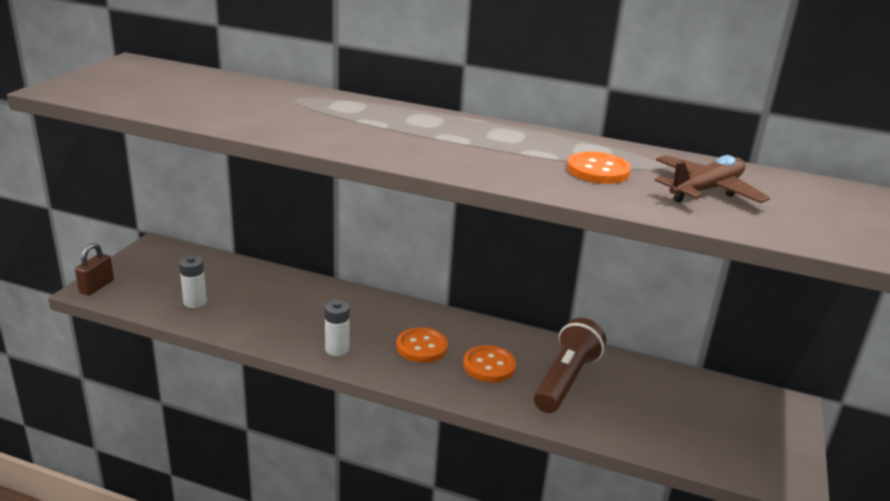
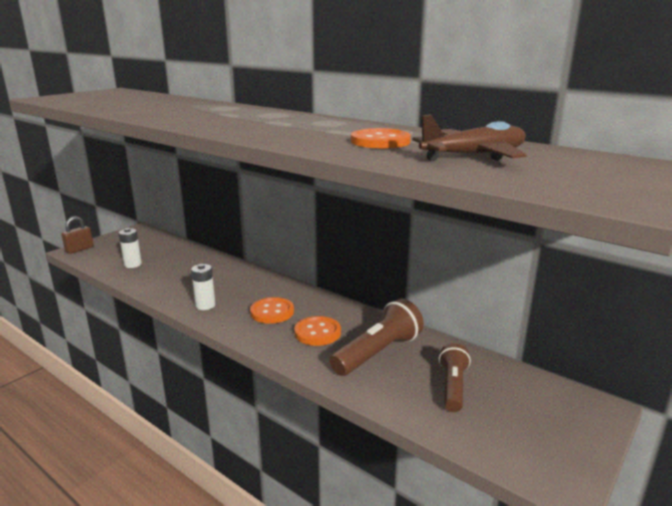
camera: 20 degrees right, 5 degrees down
none -> brown flashlight [439,343,471,412]

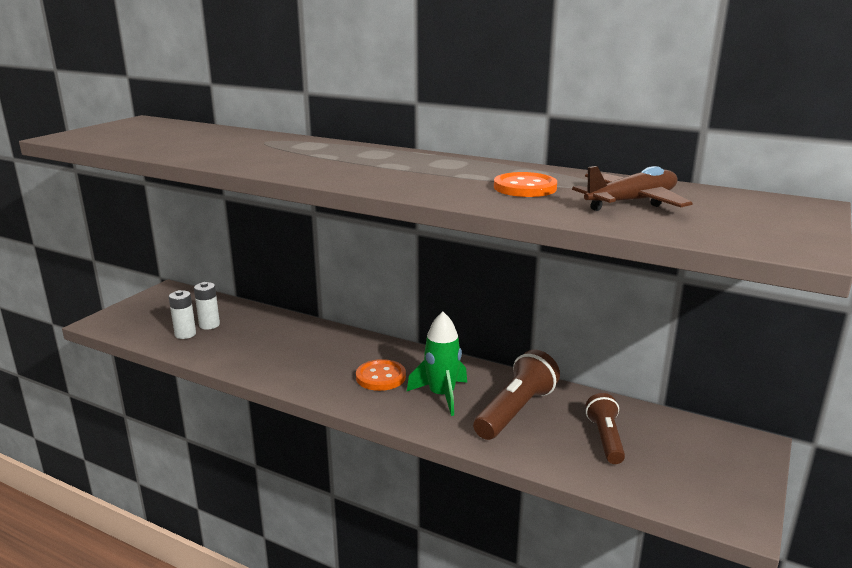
camera: 10 degrees left, 0 degrees up
brown padlock [61,216,94,254] -> none
white battery [191,264,215,310] -> white battery moved to [194,282,220,330]
orange button [294,316,341,346] -> green rocket [407,312,467,416]

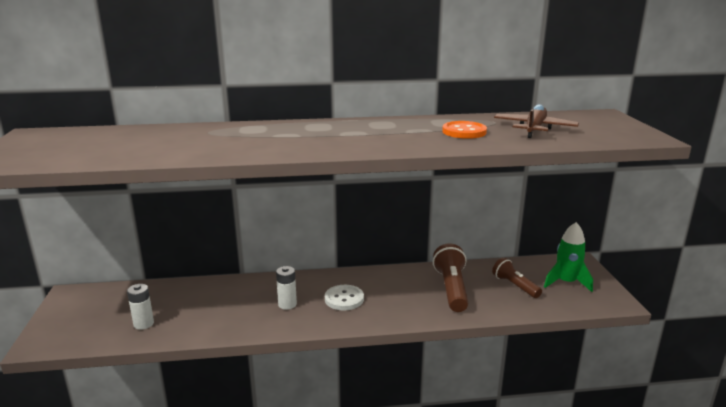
camera: 35 degrees left, 0 degrees up
white battery [194,282,220,330] -> white battery moved to [276,266,297,310]
orange button [356,359,406,391] -> white button [325,285,364,310]
green rocket [407,312,467,416] -> green rocket moved to [544,222,593,292]

